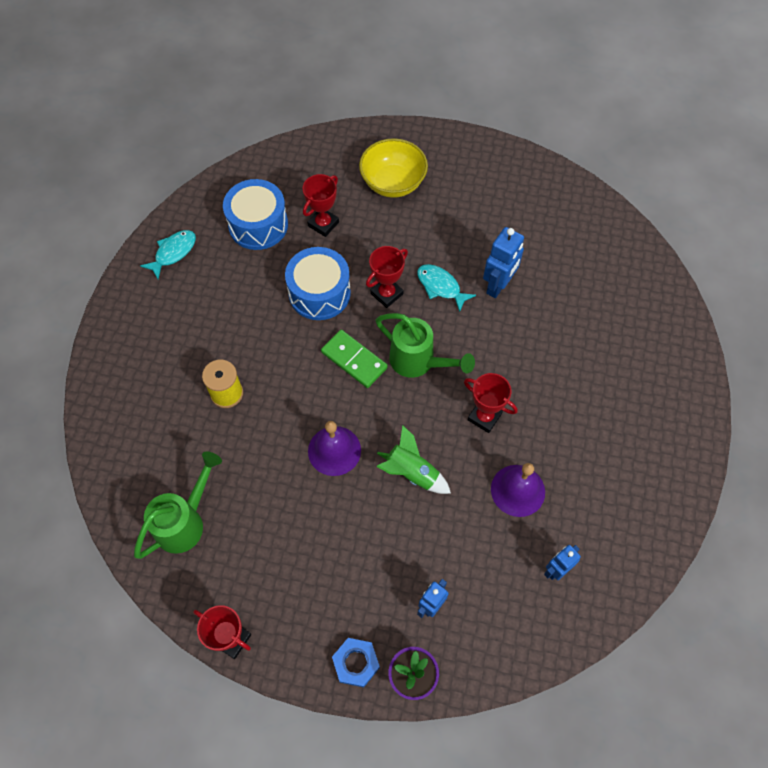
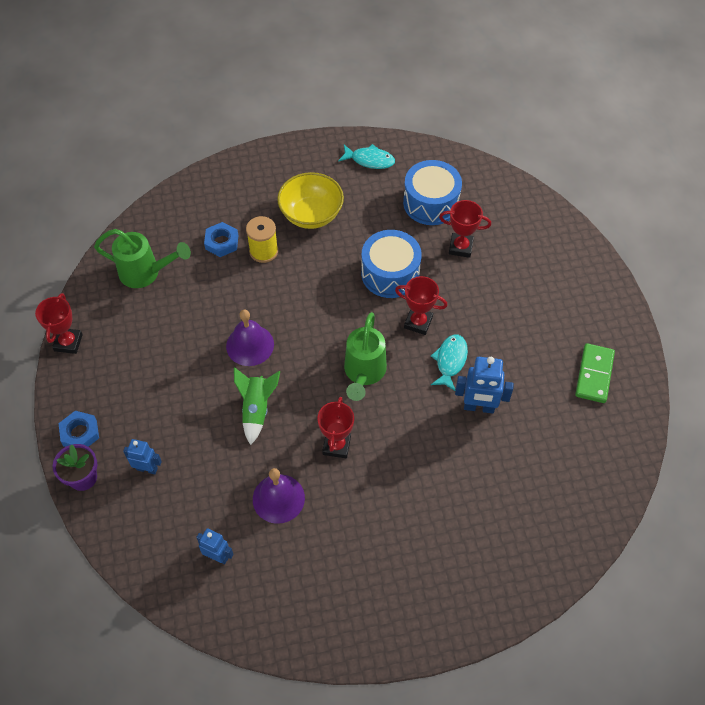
camera: 65 degrees right, 5 degrees down
green domino [321,330,388,388] -> green domino moved to [575,343,615,403]
yellow bowl [359,138,428,198] -> yellow bowl moved to [277,172,344,229]
none -> blue nut [204,222,239,257]

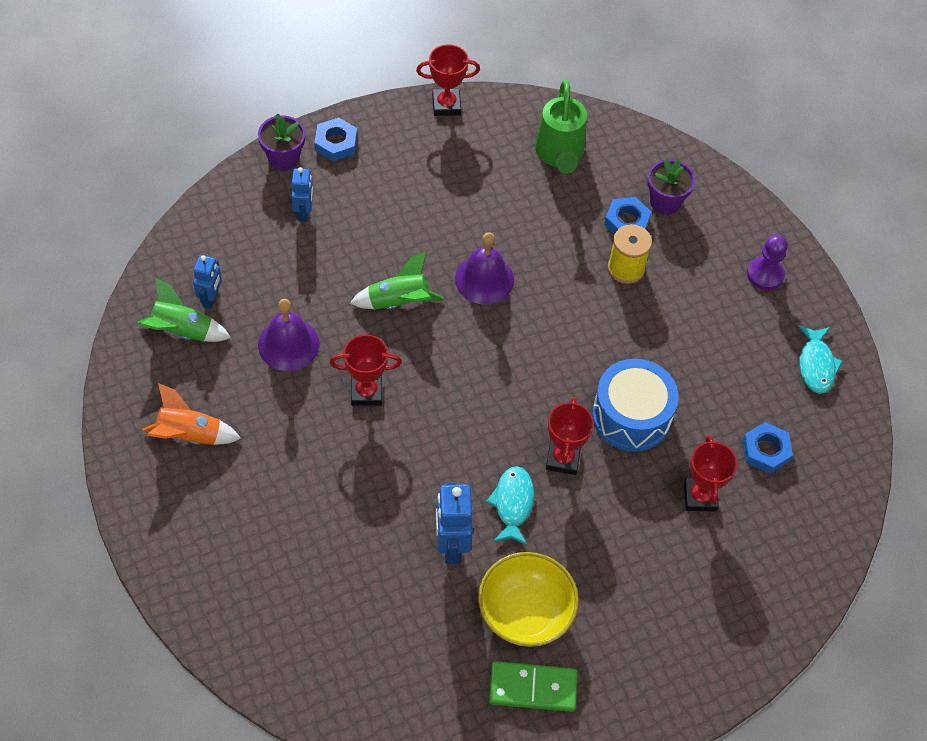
camera: 75 degrees right, 0 degrees up
yellow bowl [277,172,344,229] -> yellow bowl moved to [478,552,579,647]
green watering can [344,312,387,401] -> none
blue drum [403,160,462,225] -> blue nut [742,422,793,474]
turquoise fish [431,335,468,391] -> turquoise fish turned 90 degrees counterclockwise [486,466,534,546]
none -> green rocket [137,278,231,342]
none -> orange rocket [142,383,241,445]
none -> purple flower pot [647,158,695,215]
none -> purple pawn [747,235,788,290]

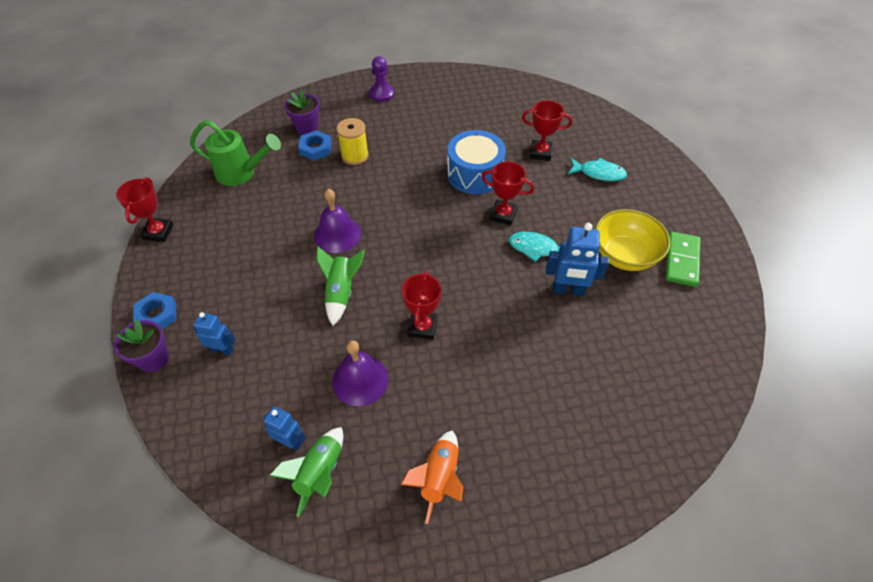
camera: 75 degrees left, 5 degrees down
blue nut [742,422,793,474] -> none
turquoise fish [798,325,843,394] -> turquoise fish moved to [568,158,627,181]

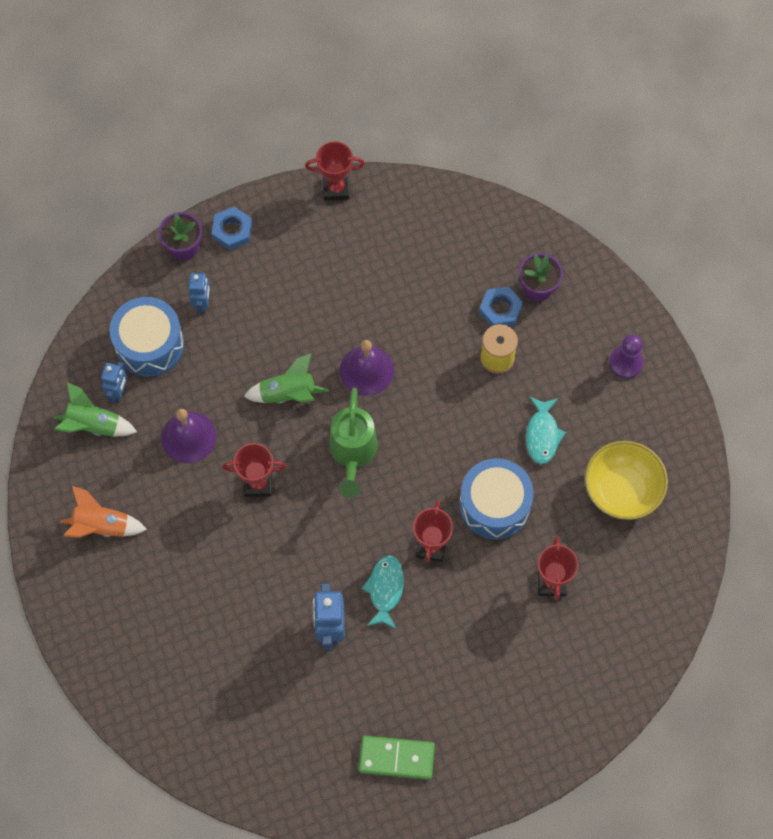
camera: 80 degrees right, 15 degrees up
green watering can [190,120,281,186] -> green watering can moved to [329,387,378,498]
turquoise fish [568,158,627,181] -> turquoise fish moved to [526,396,566,465]
yellow bowl [595,209,670,271] -> yellow bowl moved to [585,441,668,520]
none -> blue drum [109,297,184,377]

